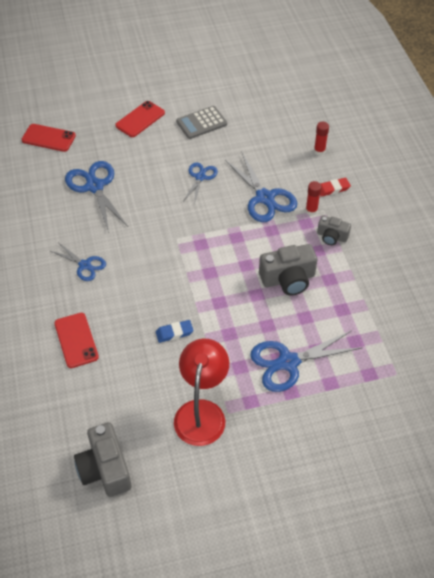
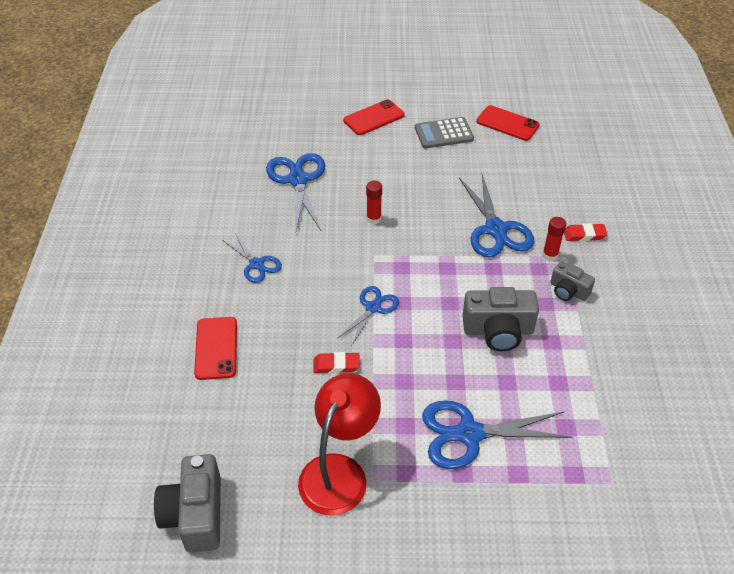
camera: 15 degrees right, 5 degrees down
red phone [22,124,76,152] -> red phone moved to [476,105,540,141]
blue eraser [156,320,193,343] -> red eraser [313,352,360,373]
blue scissors [183,163,218,204] -> blue scissors moved to [338,286,399,345]
red glue stick [314,122,329,155] -> red glue stick moved to [366,181,382,224]

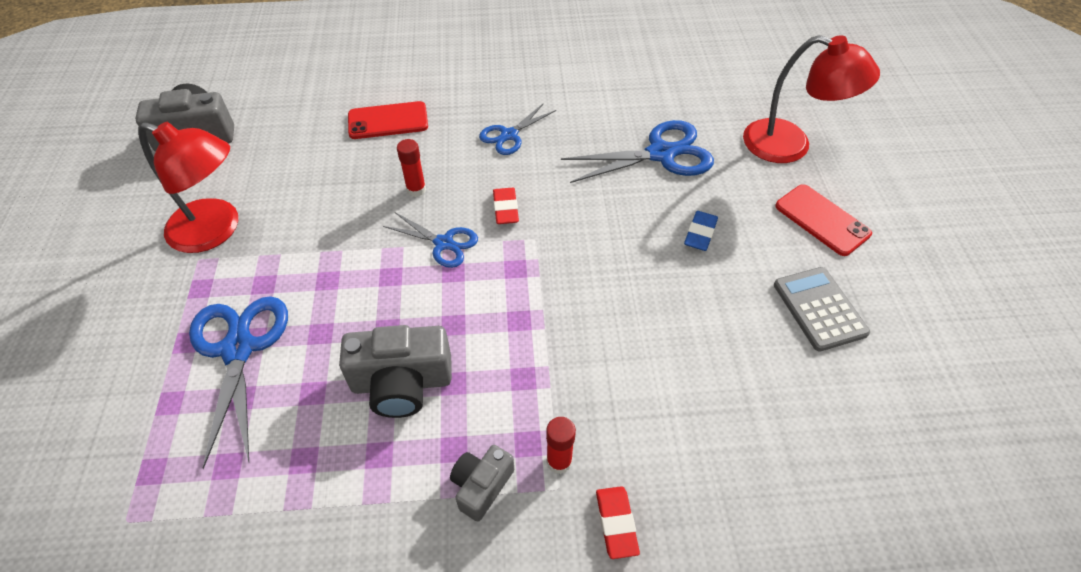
camera: 85 degrees right, 5 degrees up
red eraser [313,352,360,373] -> red eraser moved to [493,188,519,224]
red glue stick [366,181,382,224] -> red glue stick moved to [397,139,426,197]
blue scissors [459,174,534,257] -> none
grey camera [462,287,539,351] -> grey camera turned 90 degrees counterclockwise [339,325,452,418]
red phone [476,105,540,141] -> none
none -> blue eraser [684,211,718,251]
none -> red lamp [743,35,880,163]

